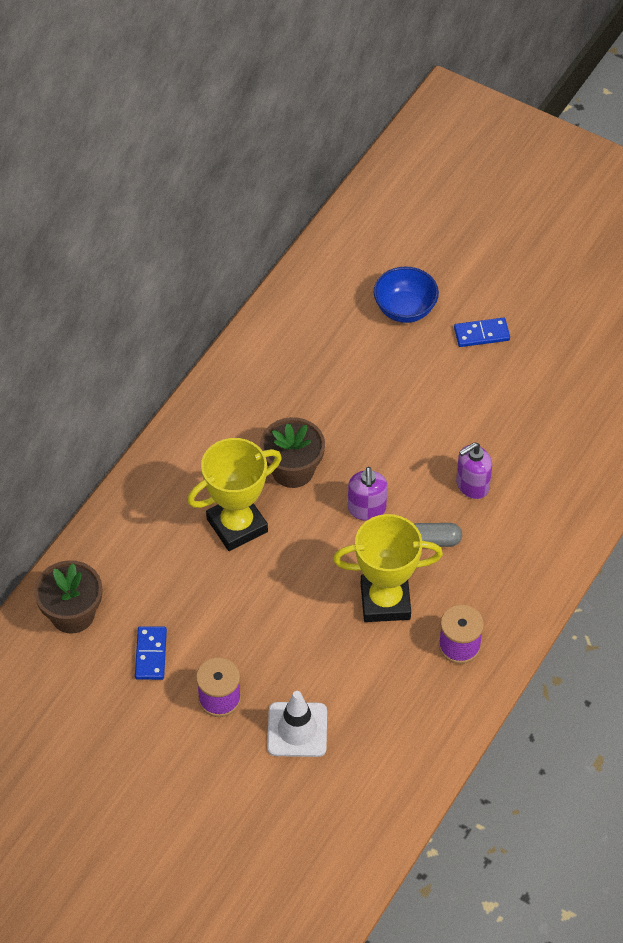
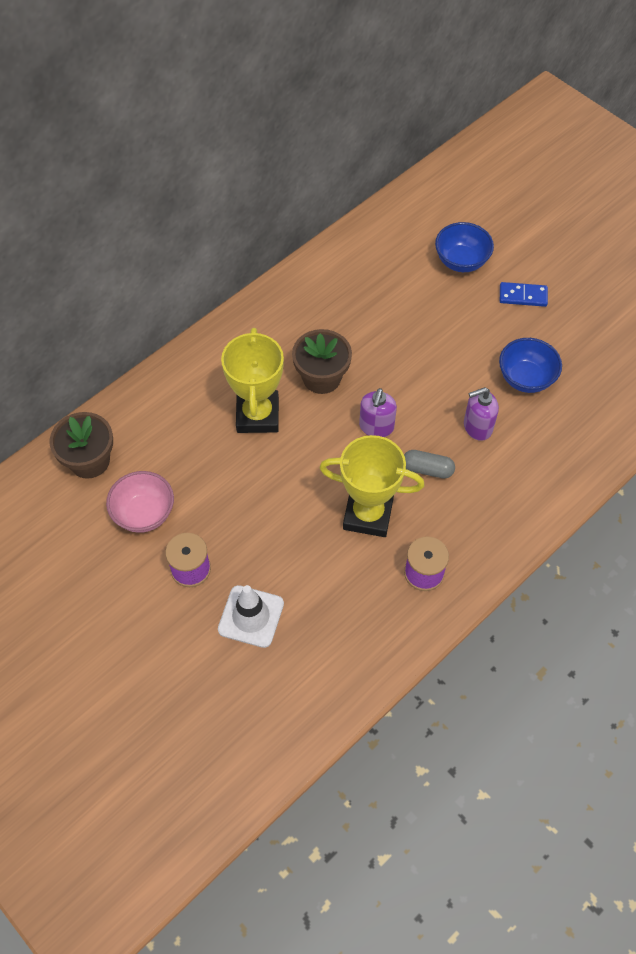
camera: 15 degrees right, 5 degrees up
blue domino [135,626,167,680] -> pink bowl [106,471,174,533]
yellow trophy [187,438,282,551] -> yellow trophy turned 75 degrees counterclockwise [221,328,284,433]
none -> blue bowl [499,338,562,393]

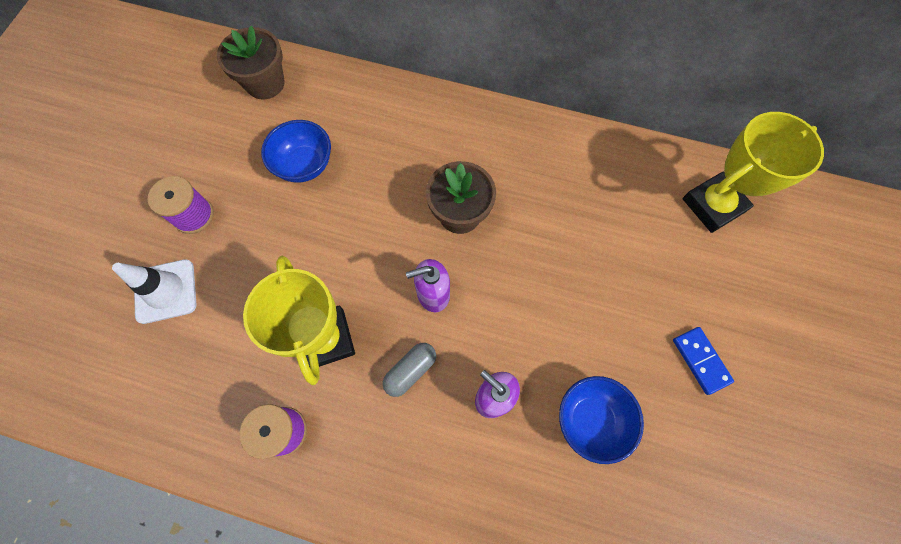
camera: 60 degrees right, 10 degrees up
pink bowl [106,471,174,533] -> none
yellow trophy [221,328,284,433] -> yellow trophy moved to [682,112,824,233]
grey capsule [404,450,455,478] -> grey capsule turned 60 degrees clockwise [383,343,436,397]
blue bowl [435,222,494,272] -> blue bowl moved to [261,120,331,182]

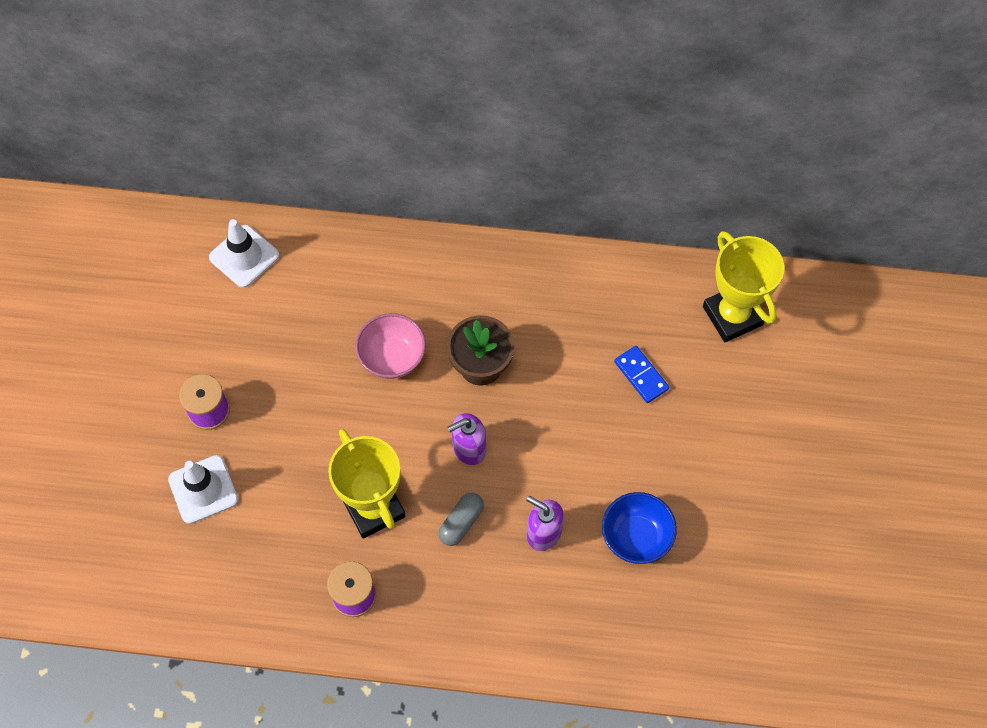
camera: 10 degrees left, 5 degrees down
brown flower pot [217,26,285,99] -> white traffic cone [209,219,279,288]
blue bowl [261,120,331,182] -> none
blue domino [673,327,734,395] -> blue domino moved to [614,346,669,403]
yellow trophy [682,112,824,233] -> yellow trophy turned 75 degrees counterclockwise [703,231,784,342]
none -> pink bowl [355,313,426,379]

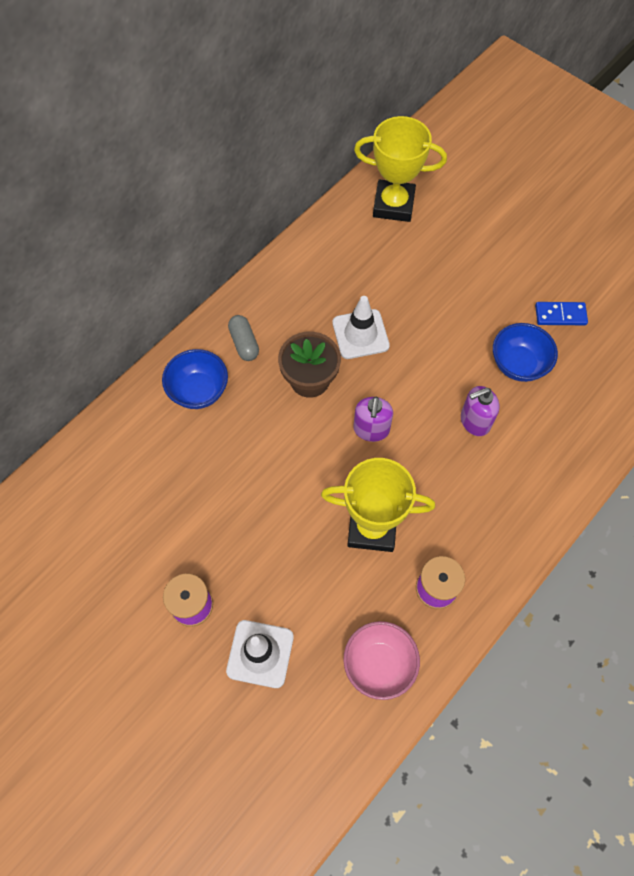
camera: 55 degrees left, 0 degrees up
white traffic cone [209,219,279,288] -> white traffic cone moved to [333,296,390,359]
pink bowl [355,313,426,379] -> pink bowl moved to [343,621,420,700]
grey capsule [438,493,484,546] -> grey capsule moved to [228,315,259,361]
blue domino [614,346,669,403] -> blue domino moved to [535,302,588,325]
none -> blue bowl [162,349,228,409]

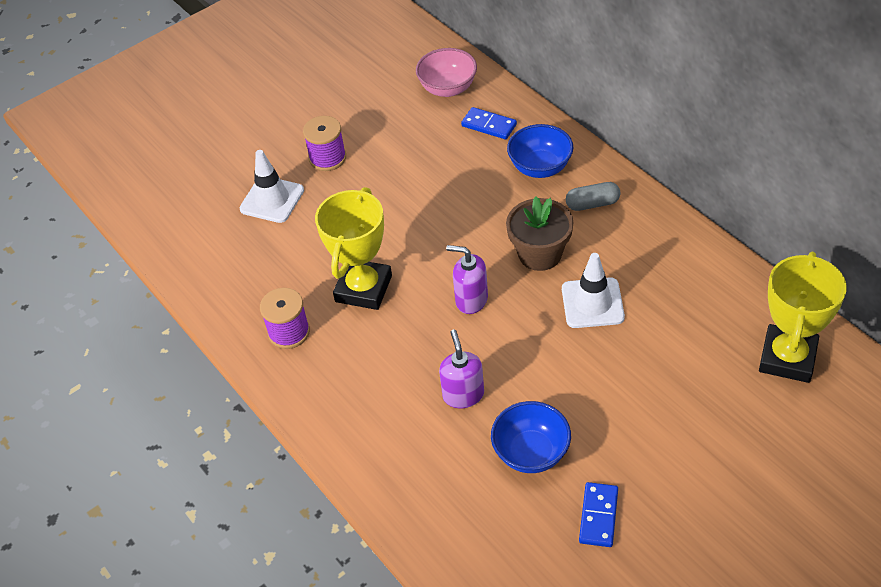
camera: 105 degrees right, 15 degrees down
pink bowl [343,621,420,700] -> pink bowl moved to [416,48,477,97]
none -> blue domino [461,107,517,139]

